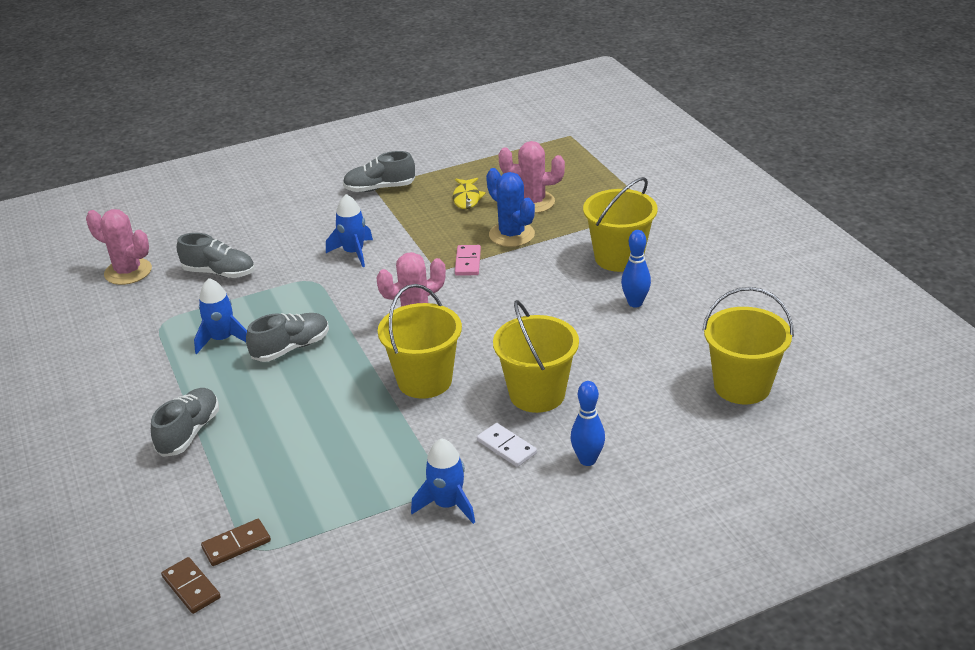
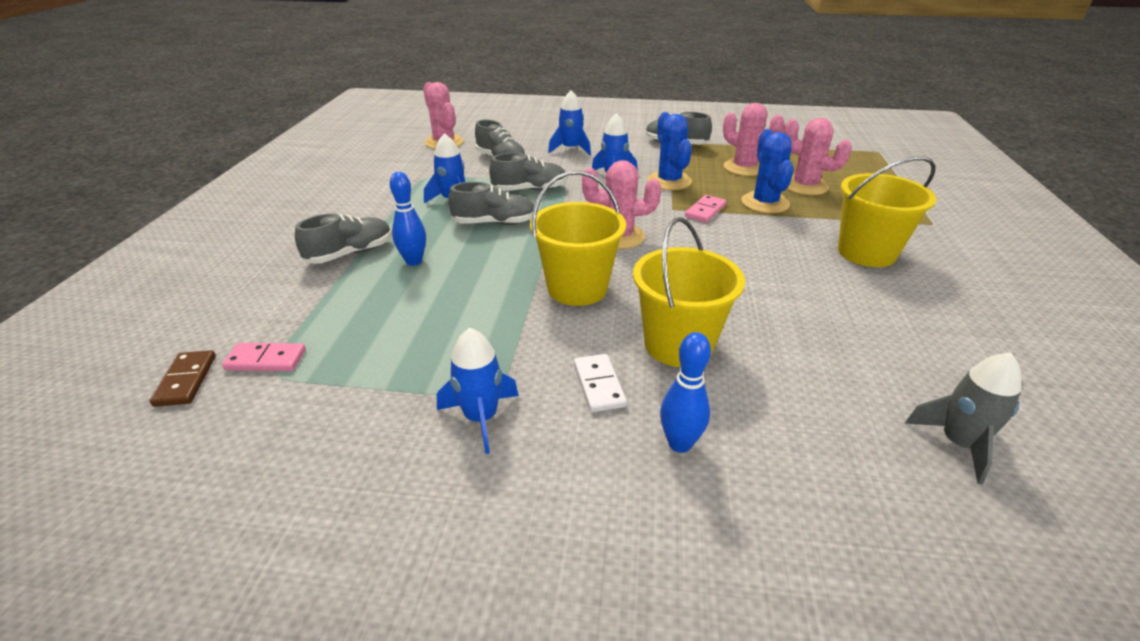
camera: 30 degrees right, 0 degrees up
brown domino [201,519,271,566] -> pink domino [222,343,306,371]
yellow fish [453,178,486,209] -> pink cactus [723,103,785,176]
blue bowling pin [621,230,651,308] -> blue bowling pin moved to [390,172,426,266]
yellow bucket [702,287,794,404] -> grey rocket [905,352,1022,485]
none -> grey shoe [489,153,567,191]
none -> blue rocket [548,90,591,155]
none -> blue cactus [647,112,692,190]

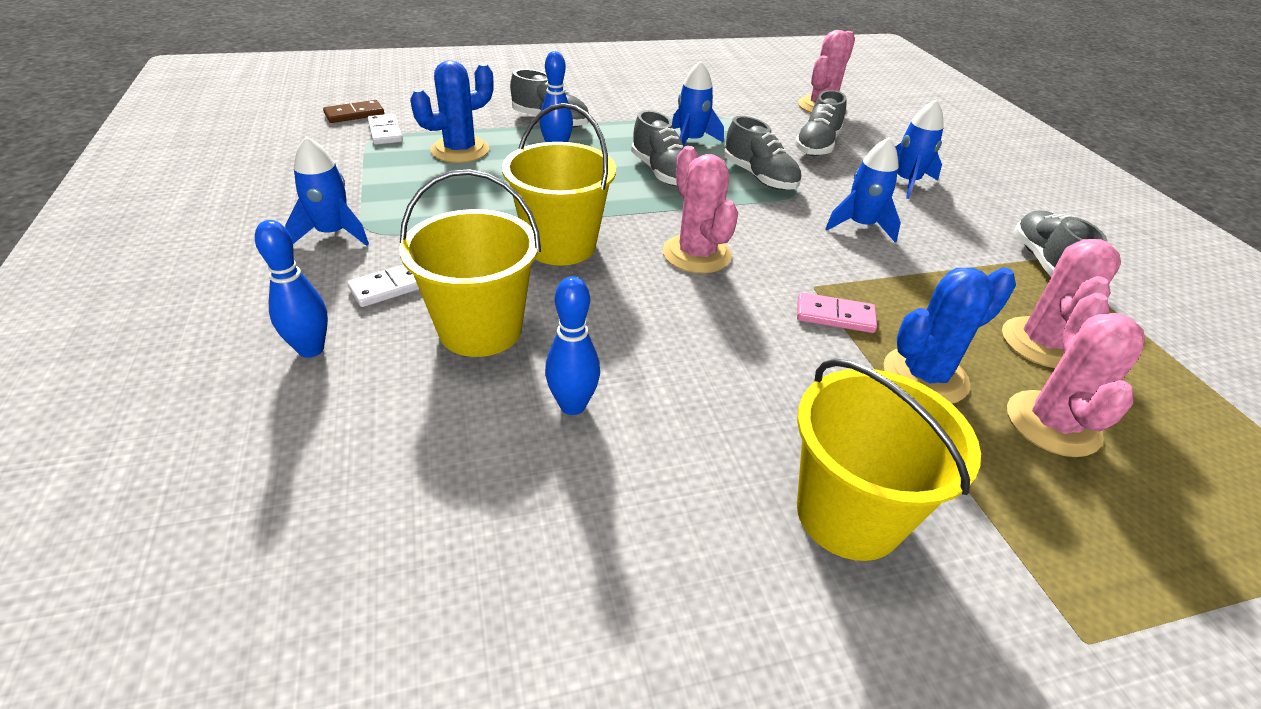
camera: 65 degrees right, 5 degrees up
pink domino [222,343,306,371] -> white domino [368,114,403,145]
blue cactus [647,112,692,190] -> blue cactus moved to [410,60,493,163]
grey rocket [905,352,1022,485] -> none
none -> blue bowling pin [545,276,600,415]

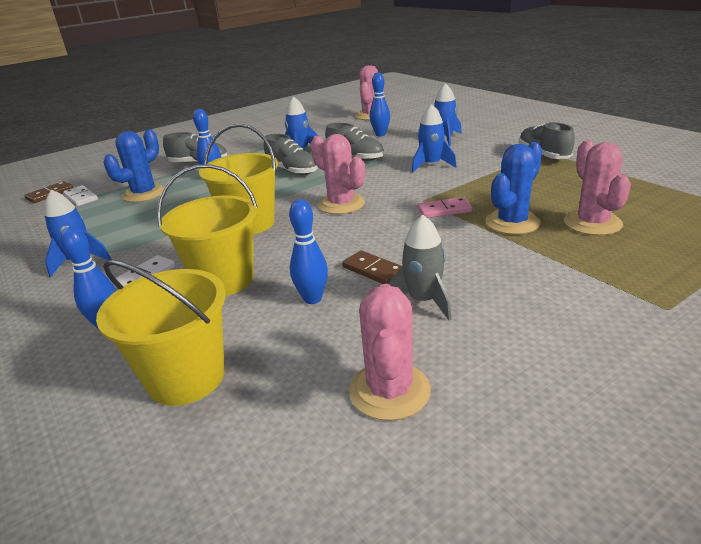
camera: 15 degrees left, 10 degrees down
grey shoe [795,90,847,156] -> blue bowling pin [370,72,390,136]
yellow bucket [797,358,981,561] -> yellow bucket moved to [96,260,226,406]
pink cactus [1002,239,1121,368] -> pink cactus moved to [349,284,431,421]
none -> brown domino [342,250,402,284]
none -> grey rocket [388,215,452,321]

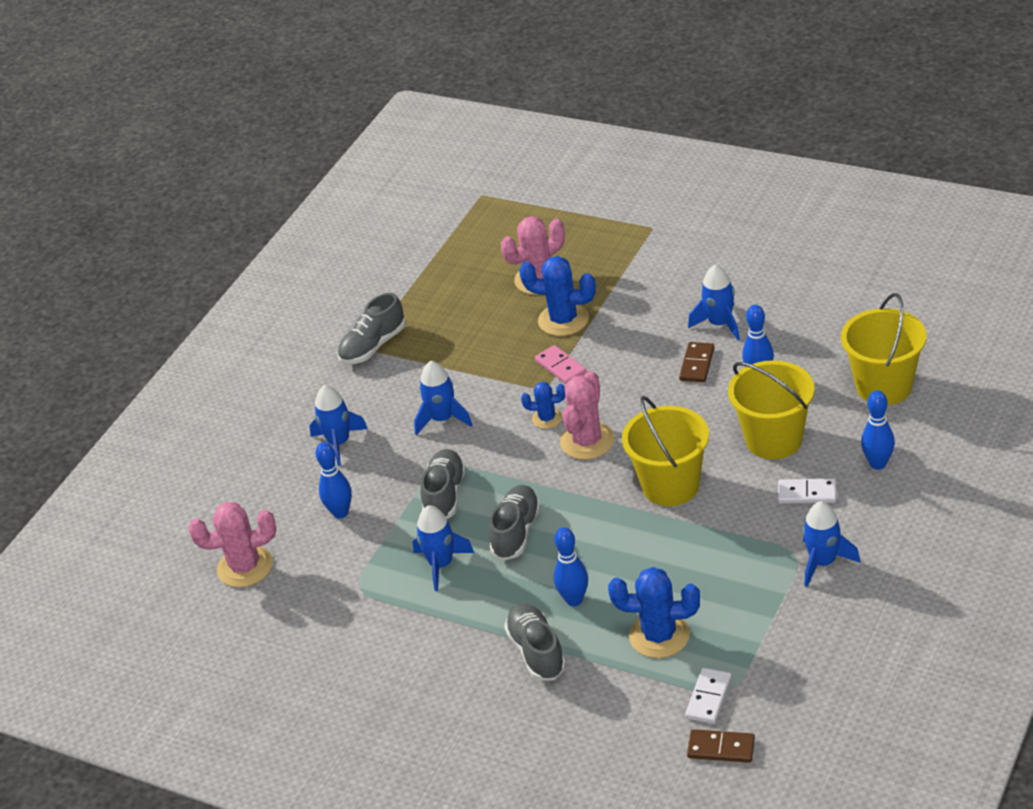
camera: 115 degrees left, 10 degrees up
pink cactus [349,284,431,421] -> none
grey rocket [388,215,452,321] -> blue rocket [688,265,740,341]
none -> blue cactus [521,382,565,429]

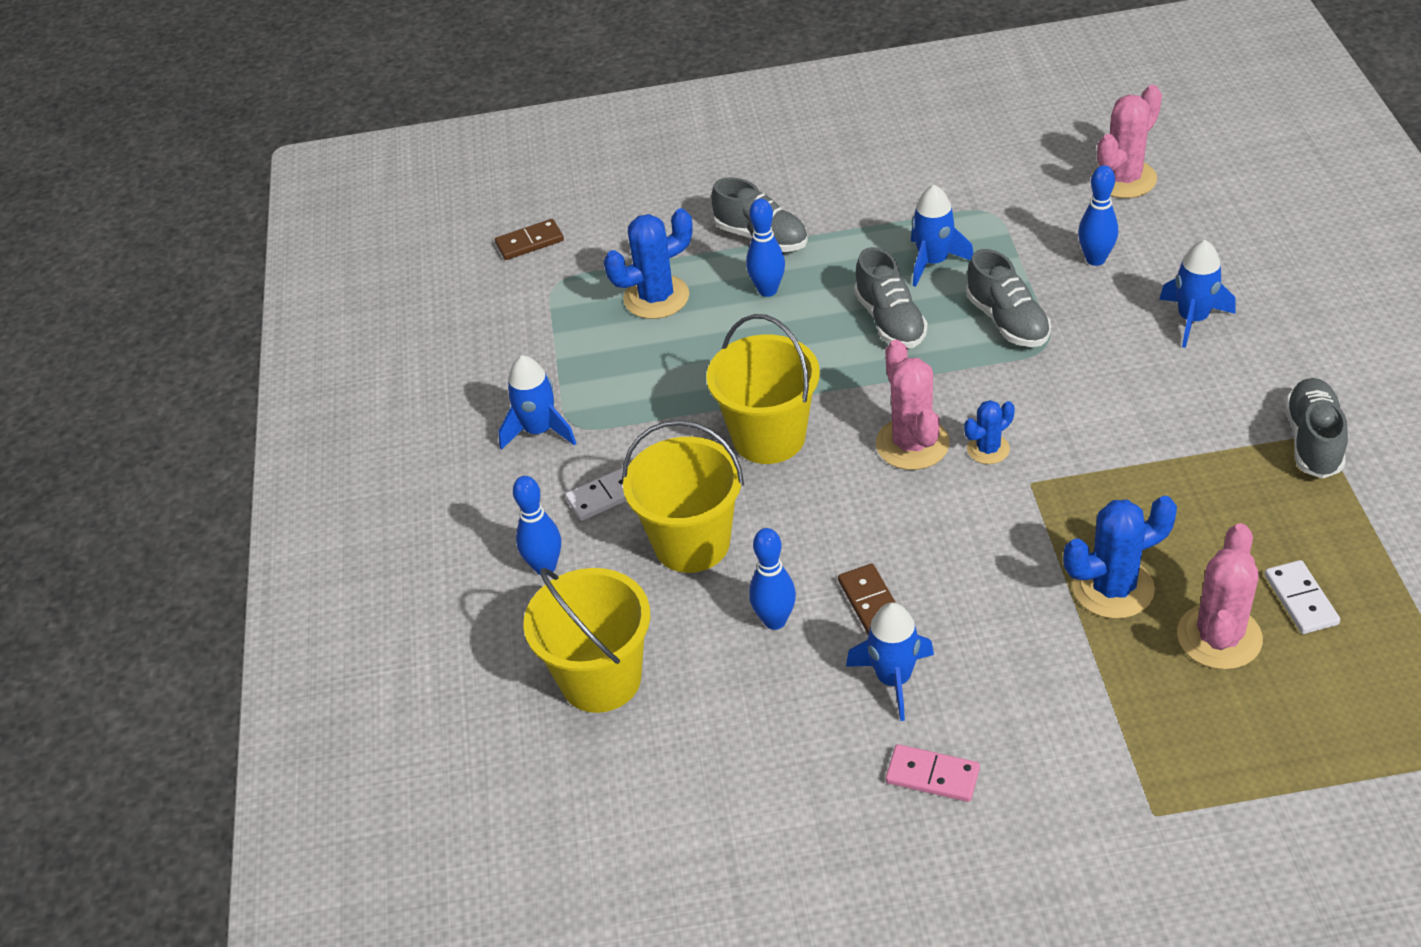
camera: 145 degrees right, 5 degrees up
blue rocket [414,361,472,435] -> none
pink domino [535,345,587,384] -> pink domino moved to [886,744,980,802]
white domino [685,668,732,724] -> white domino moved to [1265,560,1340,634]

